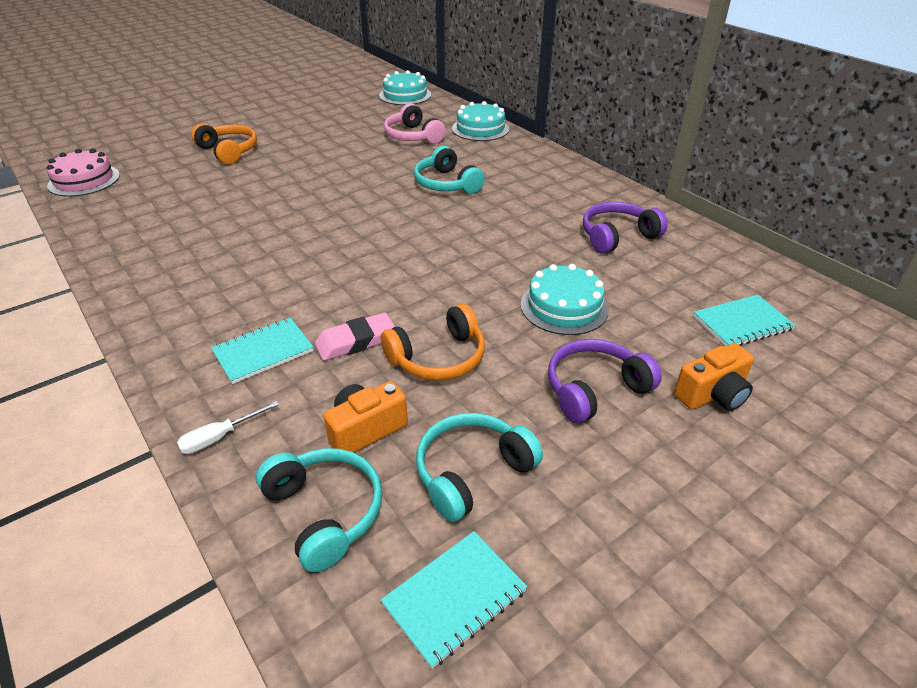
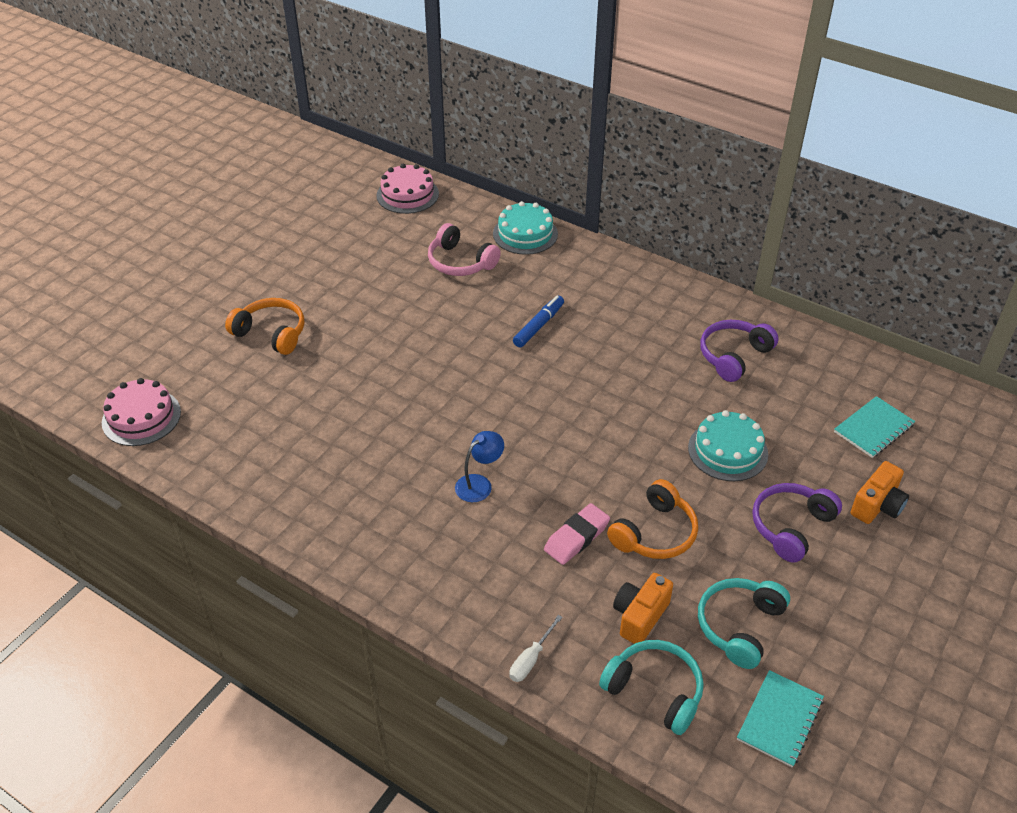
camera: 20 degrees left, 5 degrees up
turquoise notebook [211,317,314,384] -> none
turquoise cake [379,70,431,105] -> pink cake [376,164,439,214]
turquoise headphones [414,146,485,194] -> blue marker [513,296,564,347]
none -> blue lamp [455,431,504,502]

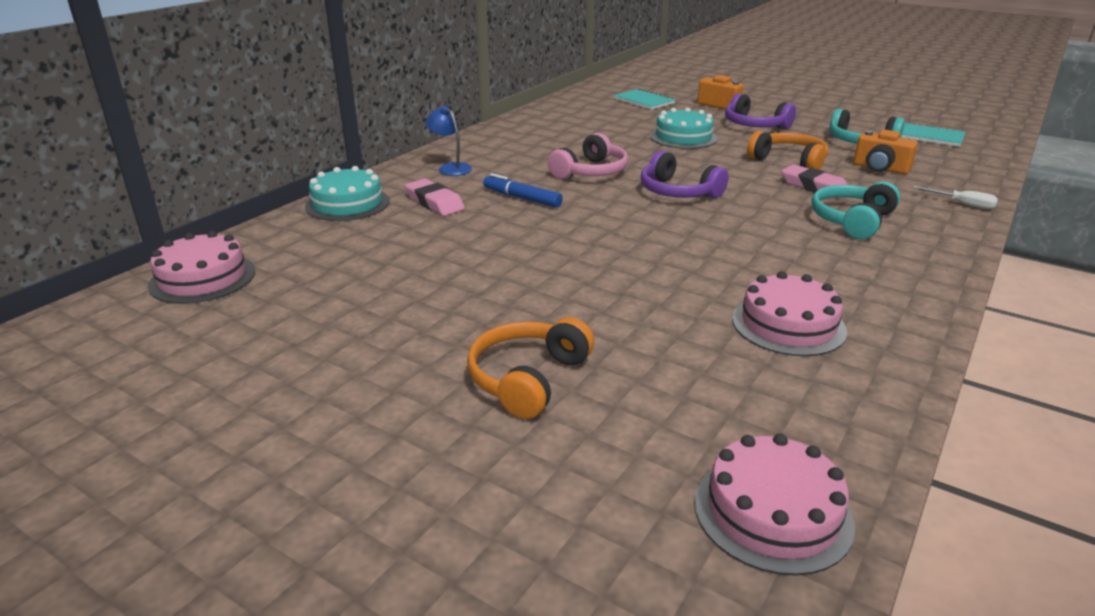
camera: 90 degrees left, 15 degrees down
pink headphones [428,223,501,276] -> pink headphones moved to [548,133,628,179]
blue lamp [455,431,504,502] -> blue lamp moved to [426,106,472,176]
turquoise headphones [599,640,704,735] -> turquoise headphones moved to [811,181,900,240]
purple headphones [700,320,779,382] -> purple headphones moved to [641,151,729,198]
none -> pink eraser [405,179,465,216]
none -> pink cake [732,271,847,356]

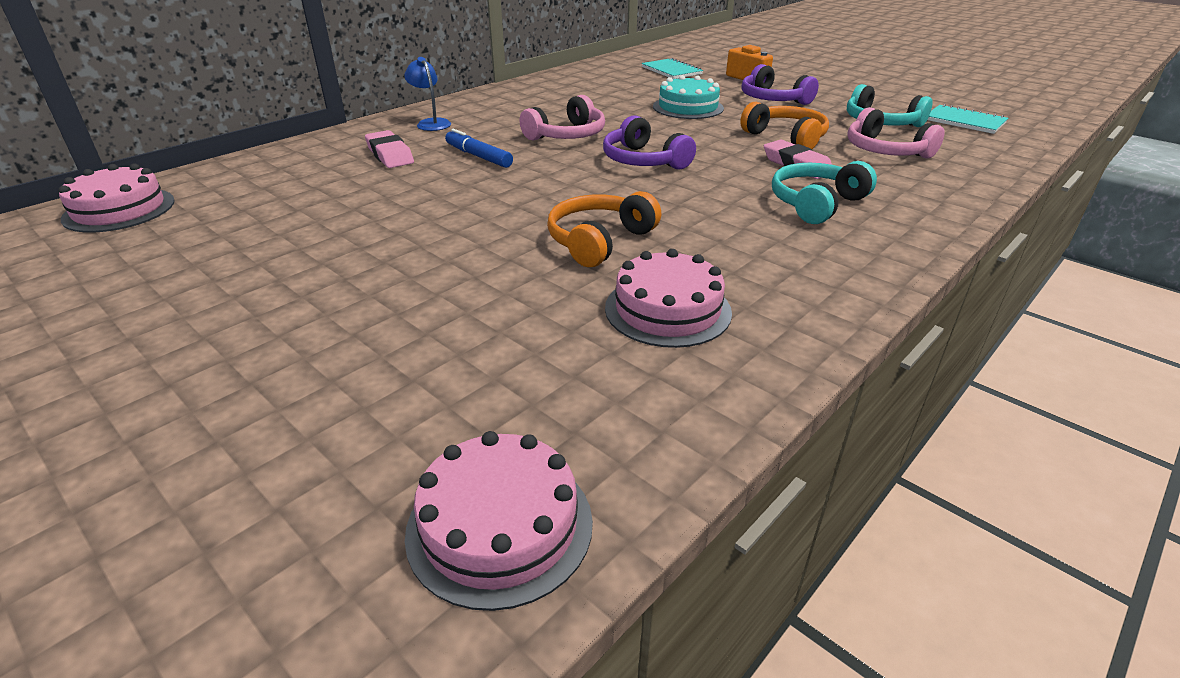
camera: 10 degrees right, 5 degrees up
turquoise cake [305,166,390,221] -> none
orange headphones [467,317,594,419] -> orange headphones moved to [547,191,661,267]
orange camera [853,129,918,174] -> pink headphones [847,107,945,159]
white screwdriver [913,186,998,209] -> none

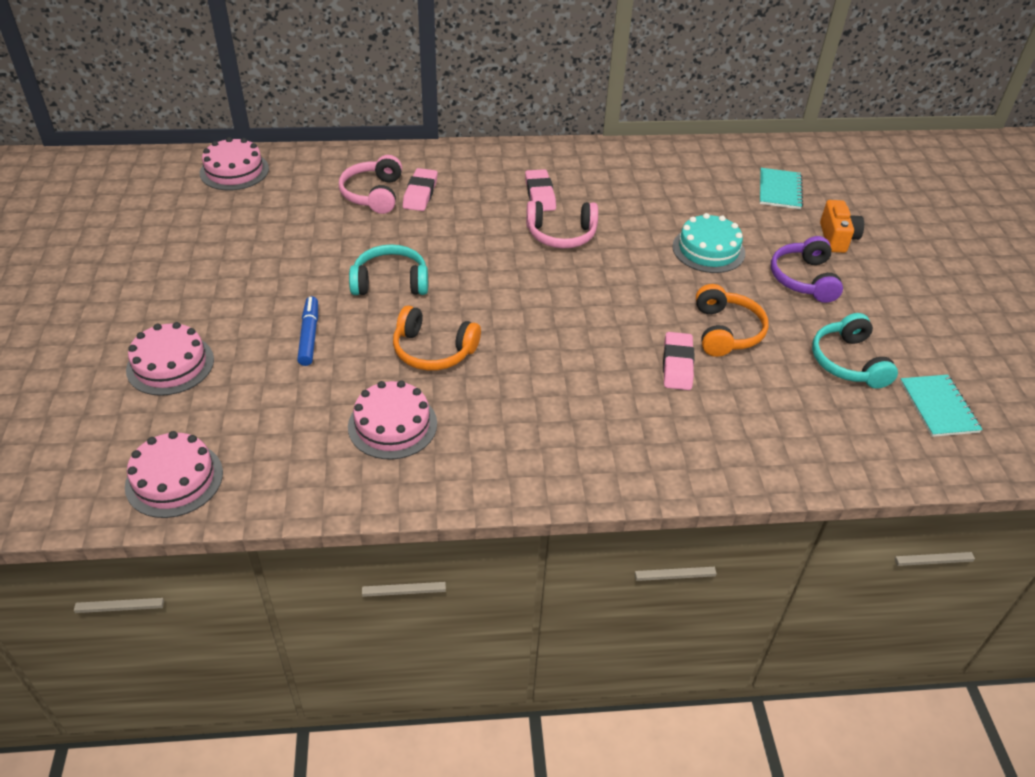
camera: 40 degrees right, 10 degrees up
blue lamp [404,57,451,131] -> none
blue marker [445,129,513,168] -> blue marker moved to [297,296,318,366]
orange headphones [547,191,661,267] -> orange headphones turned 150 degrees counterclockwise [393,306,481,371]
purple headphones [603,115,696,170] -> none
turquoise headphones [772,161,877,224] -> turquoise headphones moved to [349,244,428,295]
pink headphones [847,107,945,159] -> pink headphones moved to [339,155,402,214]
none -> pink cake [126,322,214,396]
none -> pink eraser [525,169,556,211]

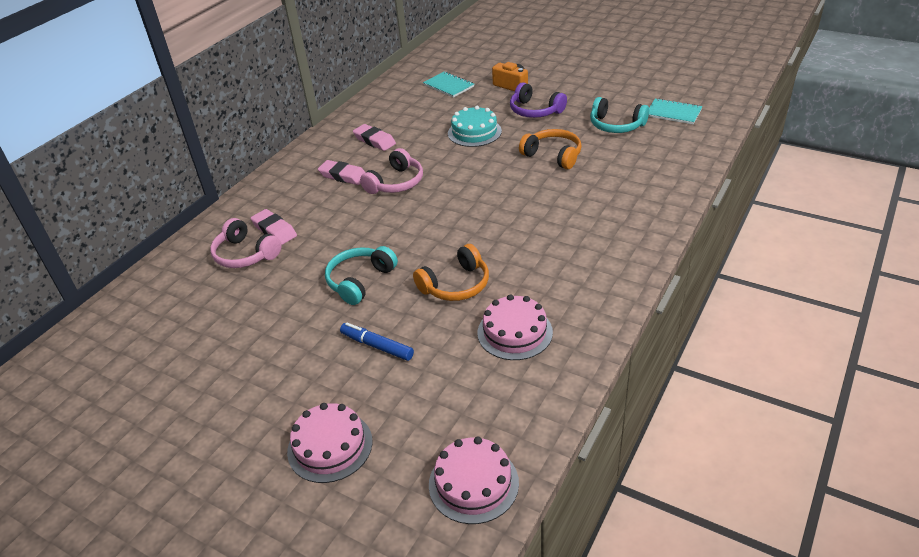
camera: 50 degrees left, 5 degrees down
pink cake [200,137,269,190] -> none
pink eraser [663,332,695,390] -> pink eraser moved to [353,124,396,151]

